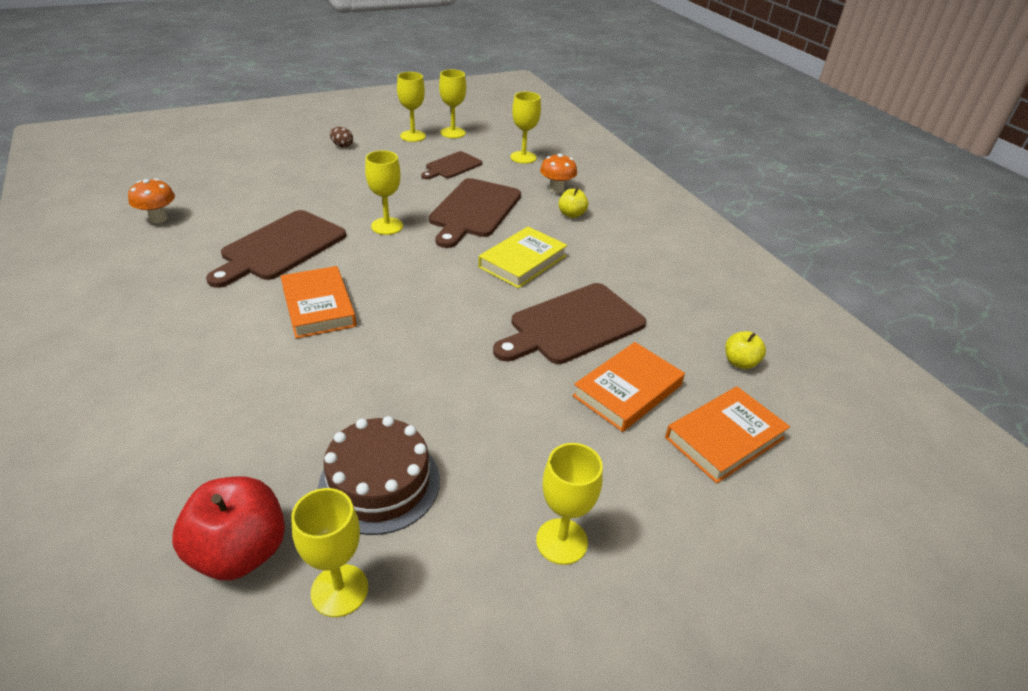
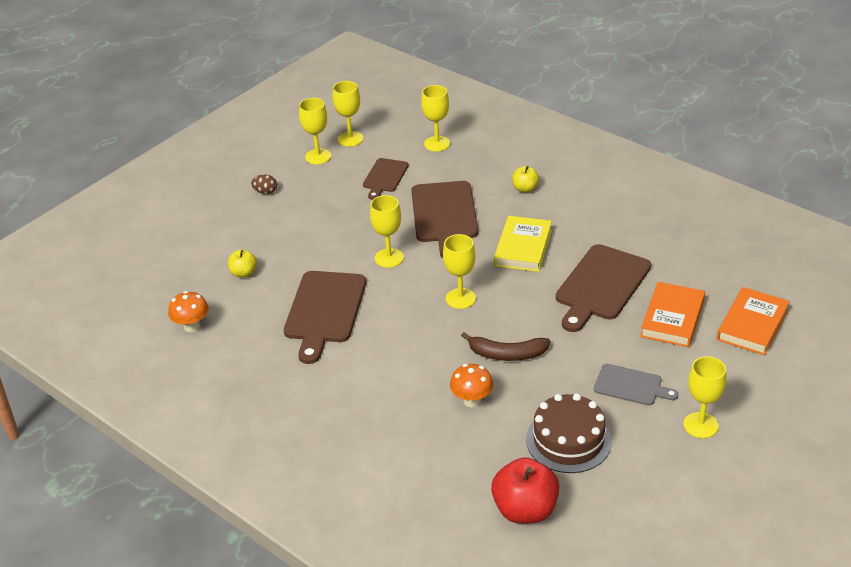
camera: 20 degrees left, 0 degrees up
orange book [280,266,356,339] -> none
yellow goblet [291,488,368,617] -> yellow goblet moved to [443,234,476,309]
orange mushroom [540,153,577,193] -> orange mushroom moved to [450,364,493,407]
yellow apple [725,331,766,369] -> yellow apple moved to [228,249,257,278]
none -> brown banana [461,332,550,361]
none -> grey cutting board [594,364,679,405]

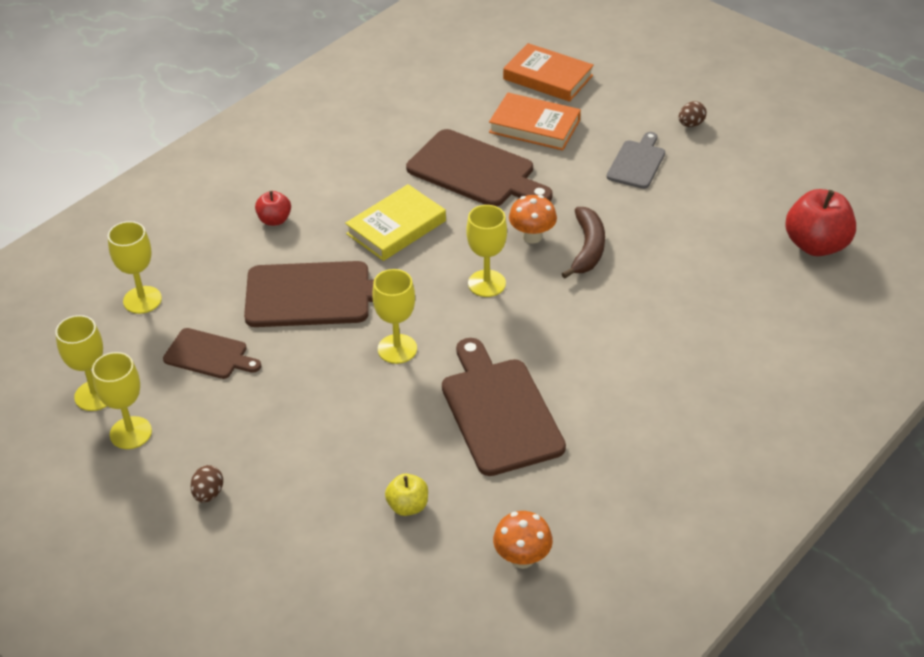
camera: 90 degrees left, 5 degrees up
brown cutting board [284,271,366,364] -> brown cutting board turned 120 degrees counterclockwise [442,338,566,476]
orange mushroom [450,364,493,407] -> orange mushroom moved to [509,195,557,244]
yellow book [494,216,552,272] -> yellow book turned 60 degrees counterclockwise [345,184,446,261]
yellow apple [512,166,539,193] -> red apple [255,191,291,226]
brown cake [526,393,612,473] -> none
yellow goblet [683,356,726,438] -> brown egg [678,101,707,127]

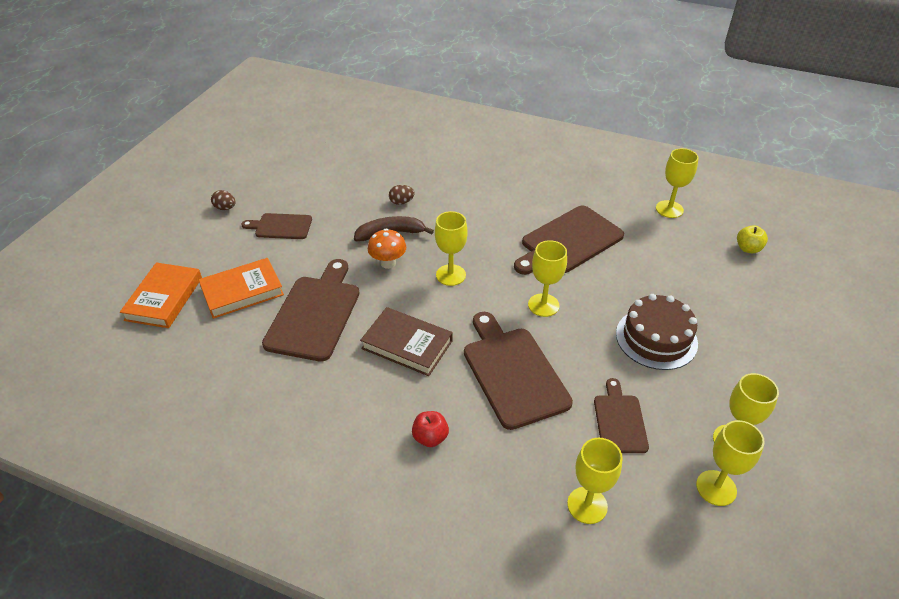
camera: 110 degrees left, 0 degrees up
brown egg [190,465,223,503] -> brown egg moved to [389,185,415,205]
yellow book [345,184,446,261] -> brown book [360,307,453,376]
yellow apple [385,474,428,516] -> yellow apple moved to [737,225,768,253]
orange book [489,93,581,150] -> orange book turned 60 degrees clockwise [198,258,284,319]
orange mushroom [493,511,553,569] -> yellow goblet [656,148,699,218]
grey cutting board [607,132,665,189] -> brown cutting board [241,213,312,239]
red apple [785,189,856,256] -> none
none -> brown cake [616,294,698,370]

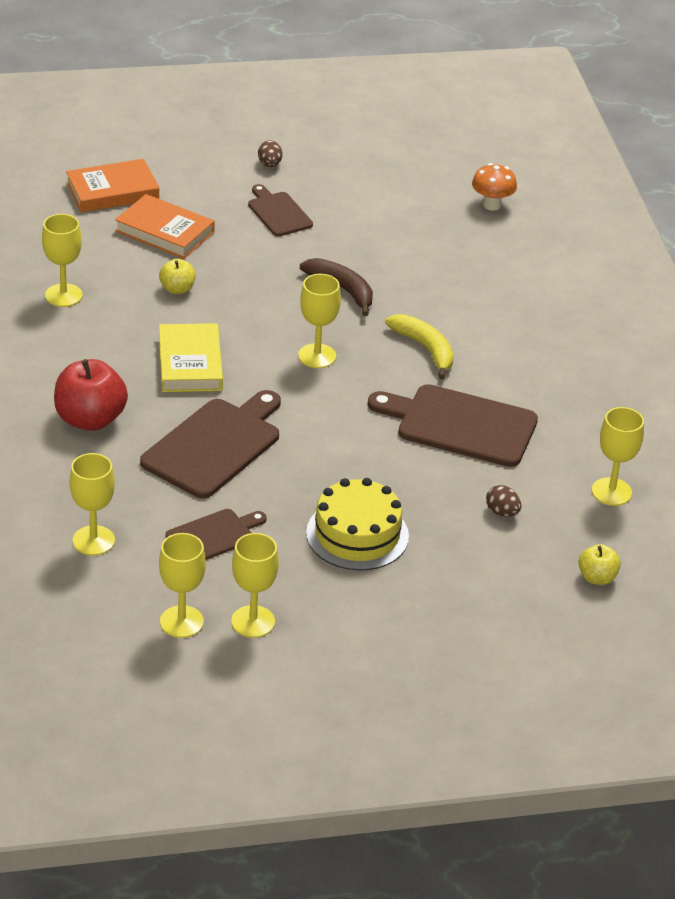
camera: 55 degrees right, 5 degrees down
brown cutting board [262,259,359,362] -> yellow apple [159,259,196,294]
brown book [360,307,453,376] -> yellow book [159,323,223,392]
orange mushroom [368,229,406,269] -> orange mushroom moved to [472,163,517,211]
brown egg [389,185,415,205] -> brown egg moved to [486,485,521,517]
red apple [412,411,449,447] -> red apple [54,359,128,431], size x1.86
yellow goblet [528,240,567,317] -> yellow goblet moved to [42,214,82,307]
brown cake [616,294,698,370] -> yellow cake [306,478,409,570]
none -> yellow banana [385,314,454,379]

